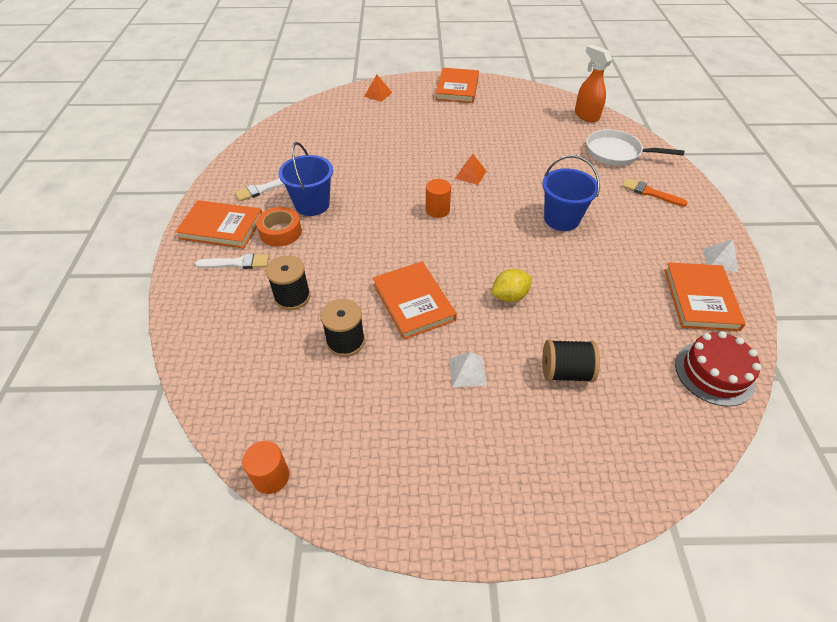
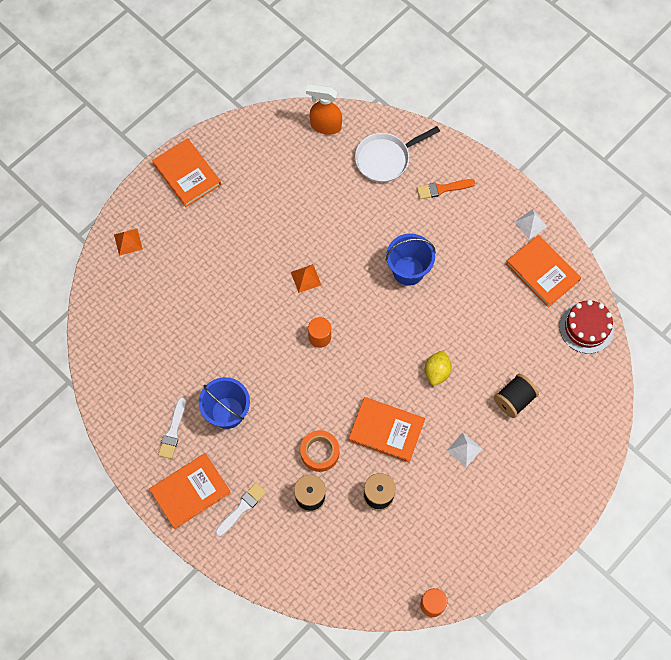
camera: 45 degrees left, 20 degrees up
orange tape [256,207,302,247] -> orange tape moved to [300,430,339,472]

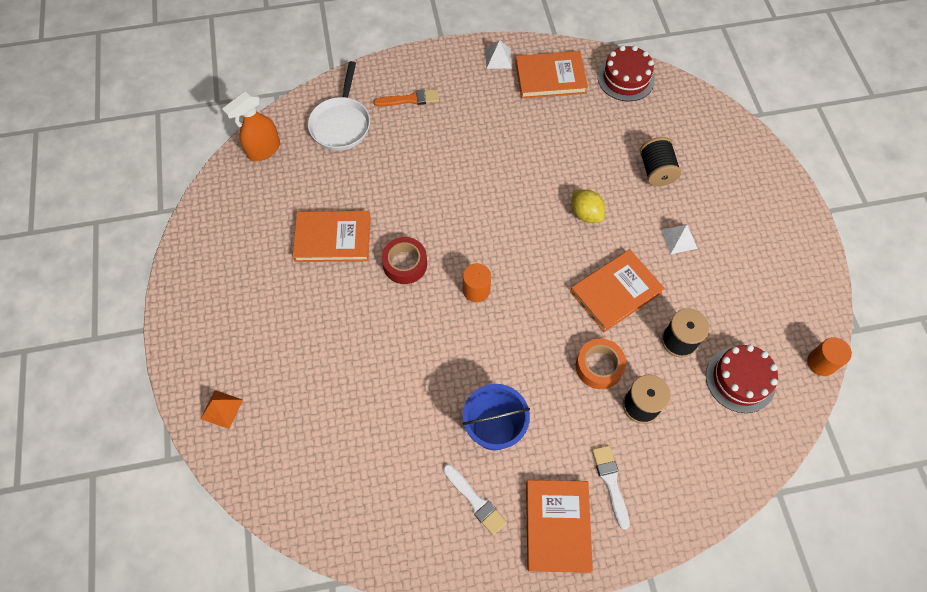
camera: 55 degrees left, 5 degrees down
orange book [152,138,221,207] -> orange book moved to [293,211,370,262]
orange pyramid [291,264,321,293] -> red tape [382,237,427,284]
blue bucket [386,234,436,286] -> none
orange brush [417,179,475,199] -> orange brush turned 120 degrees counterclockwise [374,89,439,106]
none -> red cake [706,345,778,413]

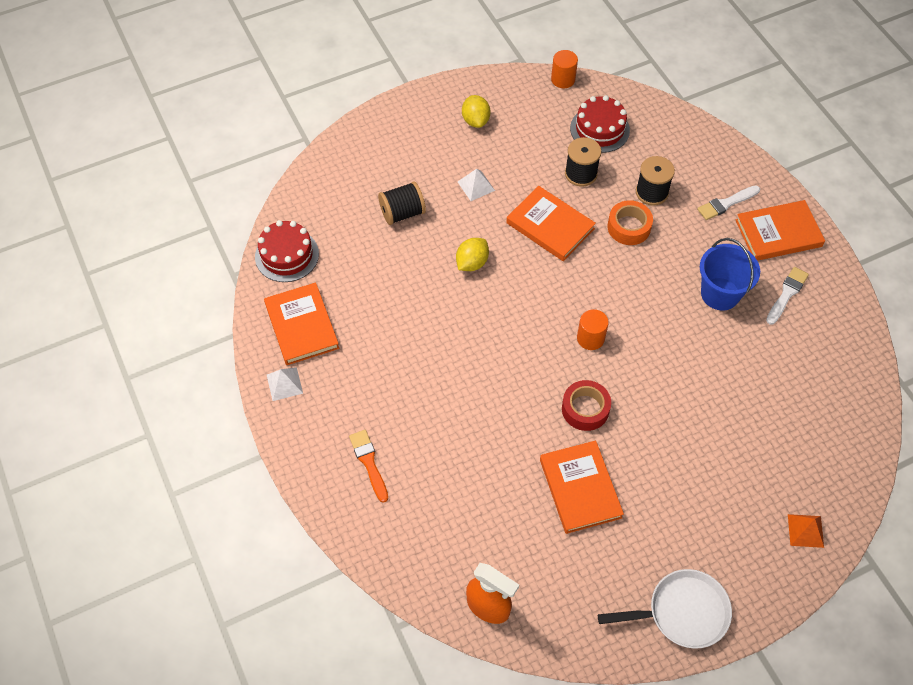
camera: 105 degrees left, 5 degrees down
white pan [308,61,370,150] -> white pan moved to [598,569,732,649]
none -> yellow lemon [462,95,490,128]

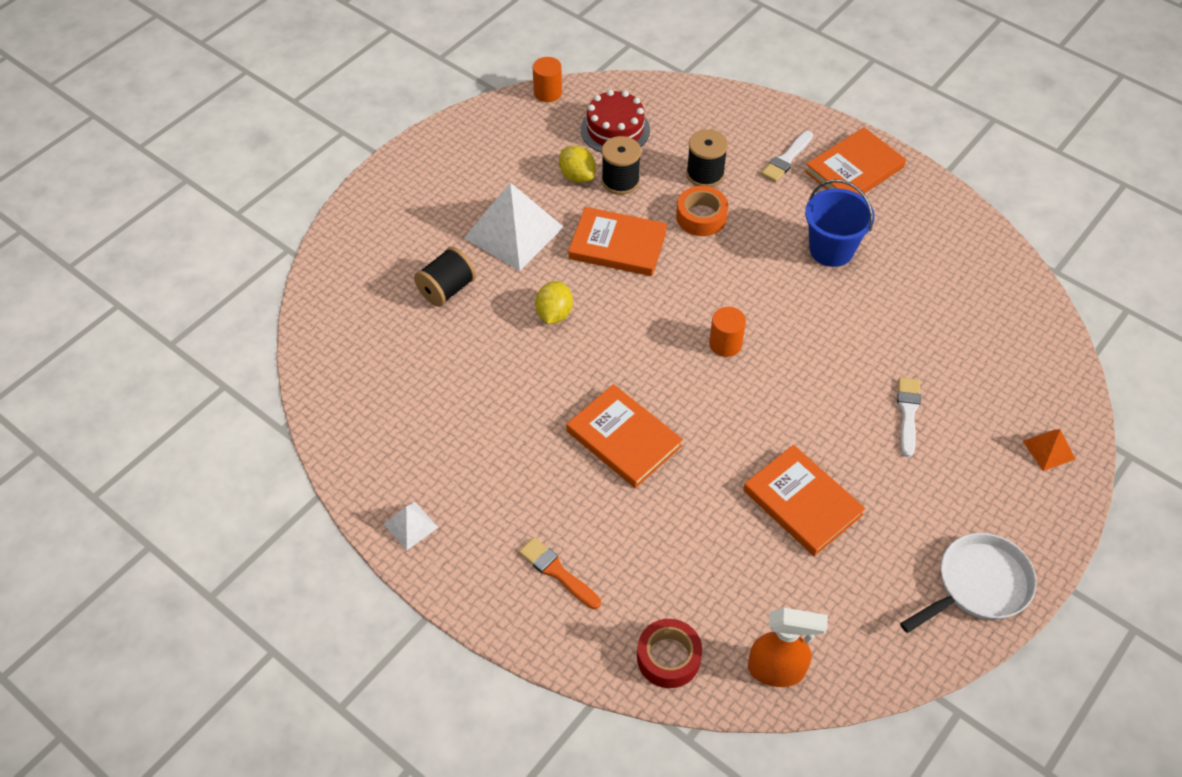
camera: 25 degrees left, 5 degrees down
red cake [255,220,319,282] -> none
orange book [264,283,339,365] -> orange book moved to [566,384,683,488]
white pyramid [458,169,495,201] -> white pyramid [464,182,564,271], size x2.12
yellow lemon [462,95,490,128] -> yellow lemon moved to [559,146,596,183]
red tape [562,380,611,431] -> red tape moved to [637,619,702,688]
white brush [766,267,809,325] -> white brush moved to [897,377,921,457]

